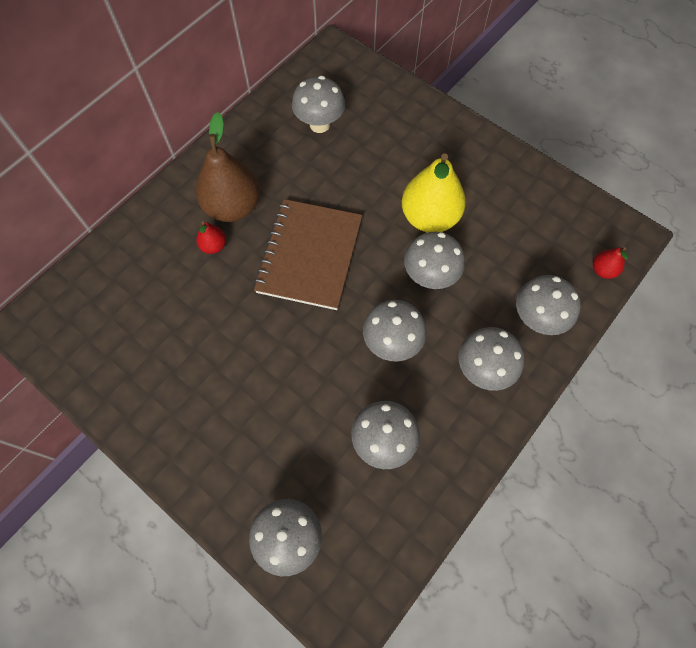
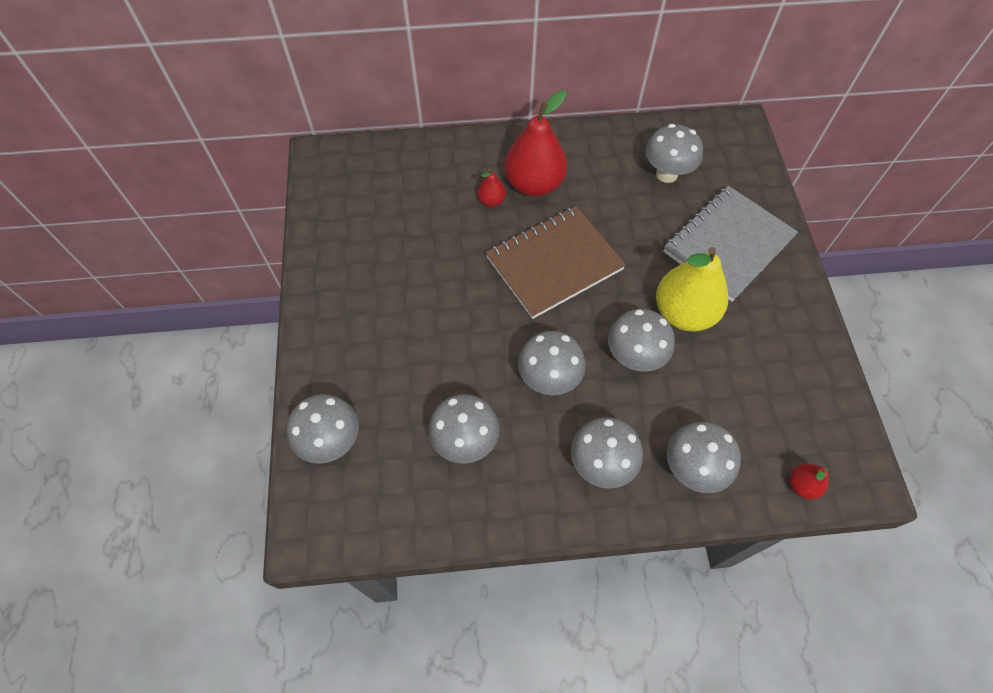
camera: 45 degrees right, 5 degrees down
brown pear [196,112,260,222] -> red pear [504,90,567,197]
none -> grey notebook [663,186,798,302]

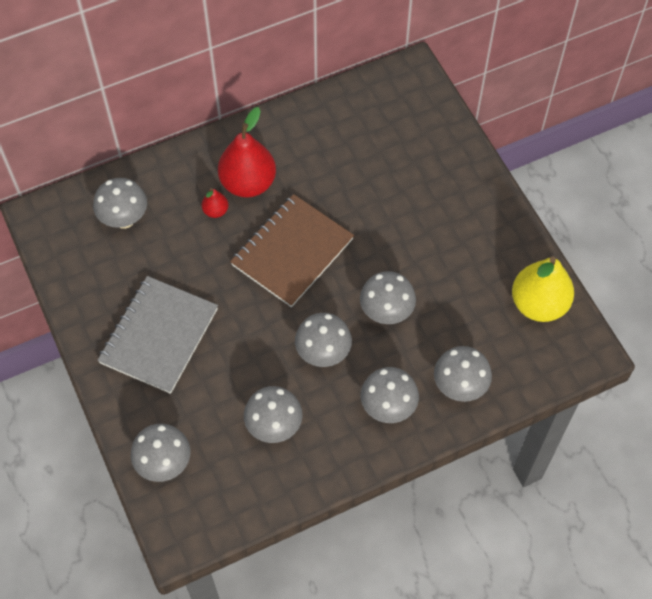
camera: 20 degrees left, 0 degrees up
grey mushroom [645,124,703,183] -> grey mushroom moved to [93,178,147,229]
yellow pear [656,247,728,332] -> yellow pear moved to [512,256,574,322]
grey notebook [663,186,798,302] -> grey notebook moved to [97,276,218,394]
red pear [790,463,829,500] -> none

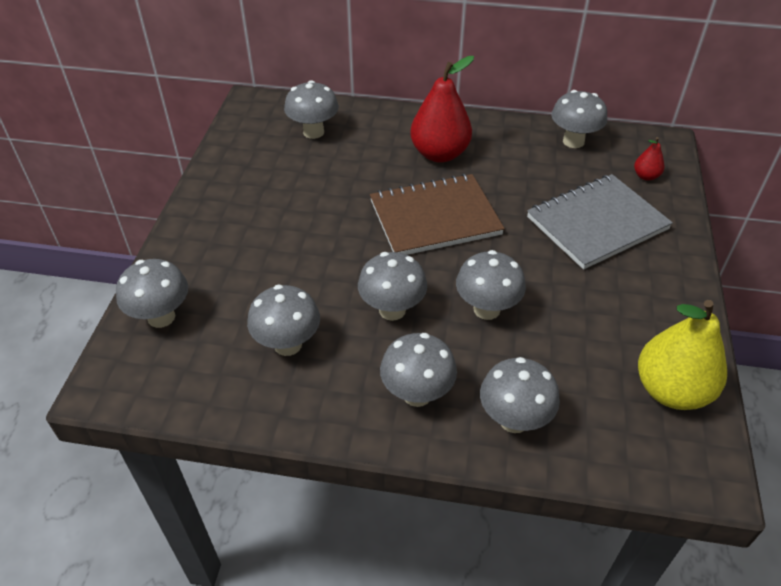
camera: 35 degrees right, 15 degrees down
grey notebook [97,276,218,394] -> grey notebook moved to [527,174,673,270]
red pear [202,188,228,218] -> red pear moved to [634,137,665,181]
none -> grey mushroom [551,90,607,148]

